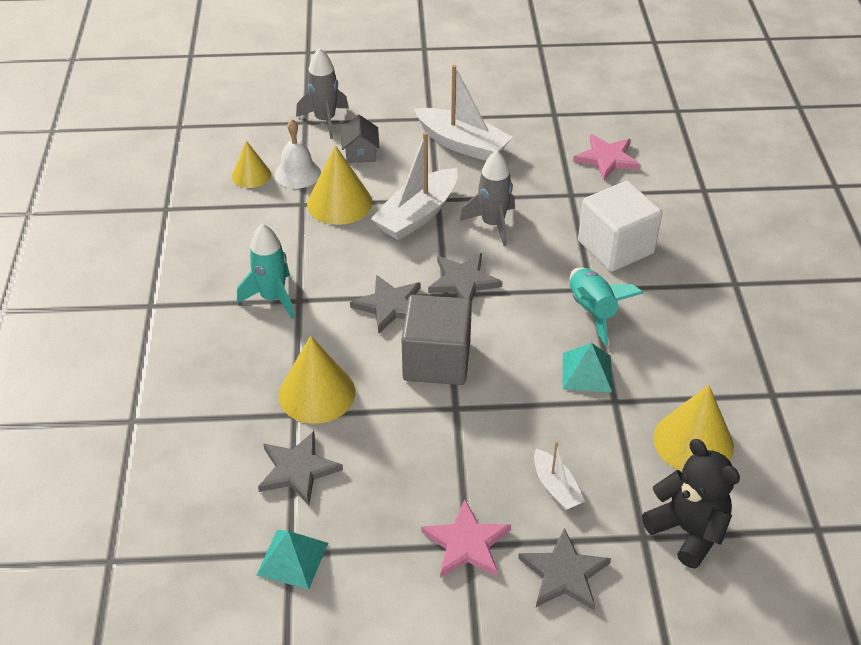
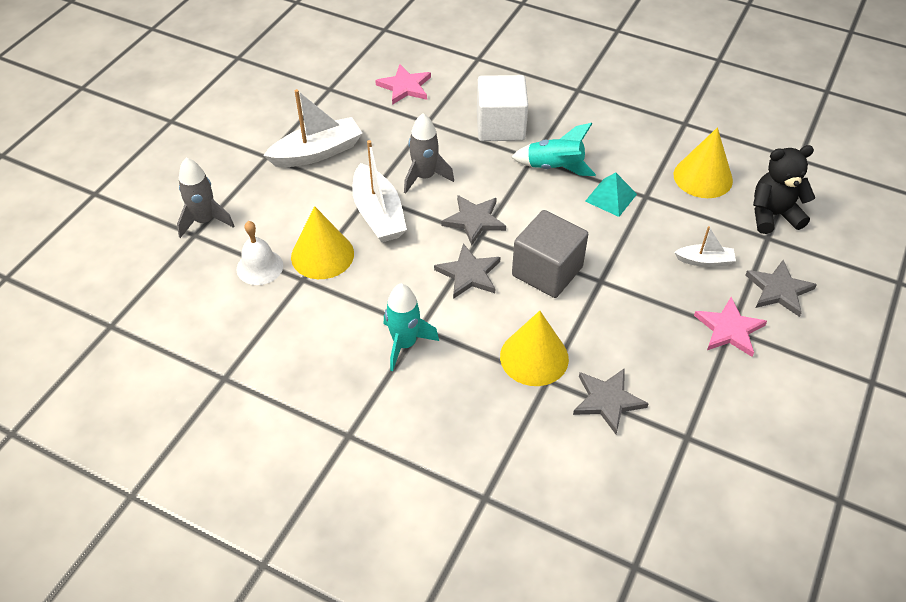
camera: 60 degrees left, 5 degrees up
yellow cone [232,141,271,188] -> none
turquoise pyramid [257,530,328,589] -> none
grey house [341,115,380,163] -> none

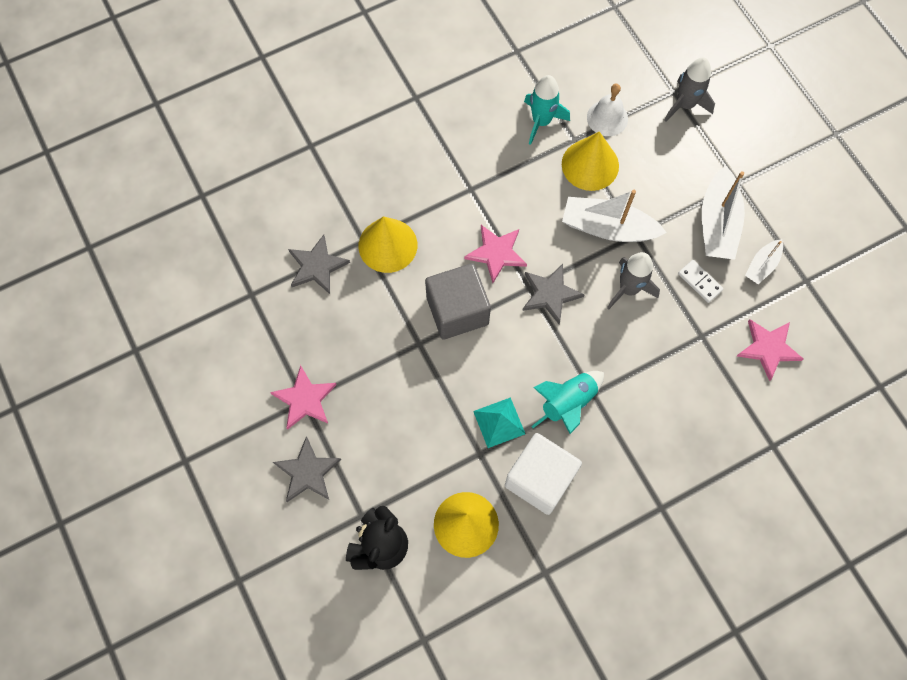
camera: 125 degrees right, 20 degrees up
turquoise rocket [384,284,439,371] -> turquoise rocket moved to [524,75,570,145]
grey star [434,244,500,299] -> pink star [464,225,527,283]
white cube [477,75,528,141] -> white cube moved to [505,433,582,515]
white boat [674,226,736,267] -> white boat moved to [745,239,783,284]
none -> white domino [678,260,723,303]

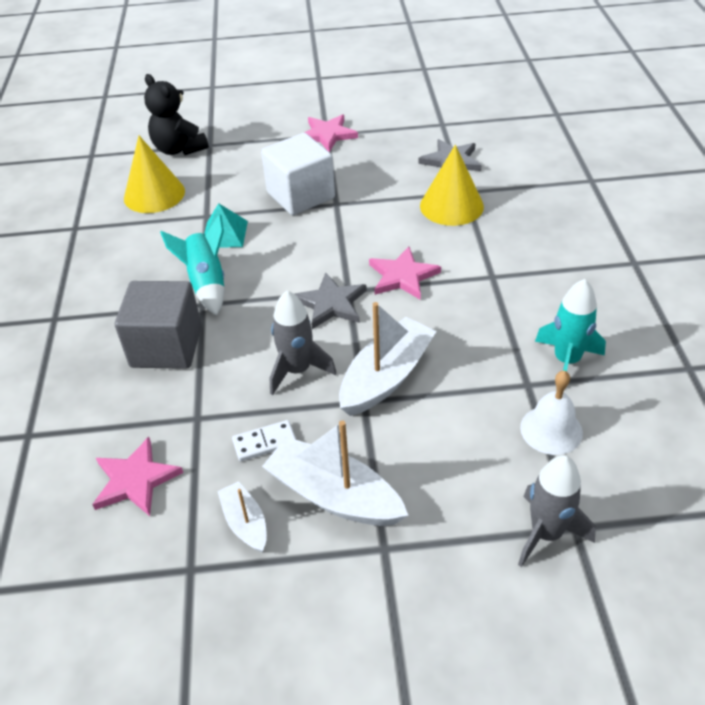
camera: 115 degrees right, 25 degrees down
grey star [273,436,341,502] -> none
grey cube [425,263,491,340] -> grey cube moved to [115,281,202,369]
white cube [505,433,582,515] -> white cube moved to [261,133,335,215]
yellow cone [562,131,619,191] -> none

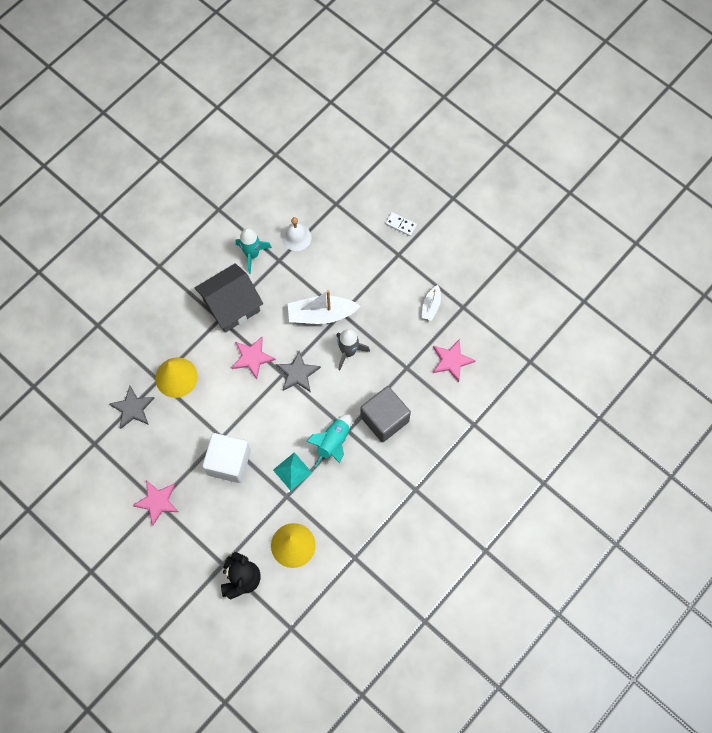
camera: 135 degrees left, 25 degrees up
white domino [232,420,296,461] -> white domino moved to [385,212,417,236]
white boat [262,420,408,526] -> none
grey rocket [518,455,596,567] -> none
none -> grey house [195,263,263,333]

